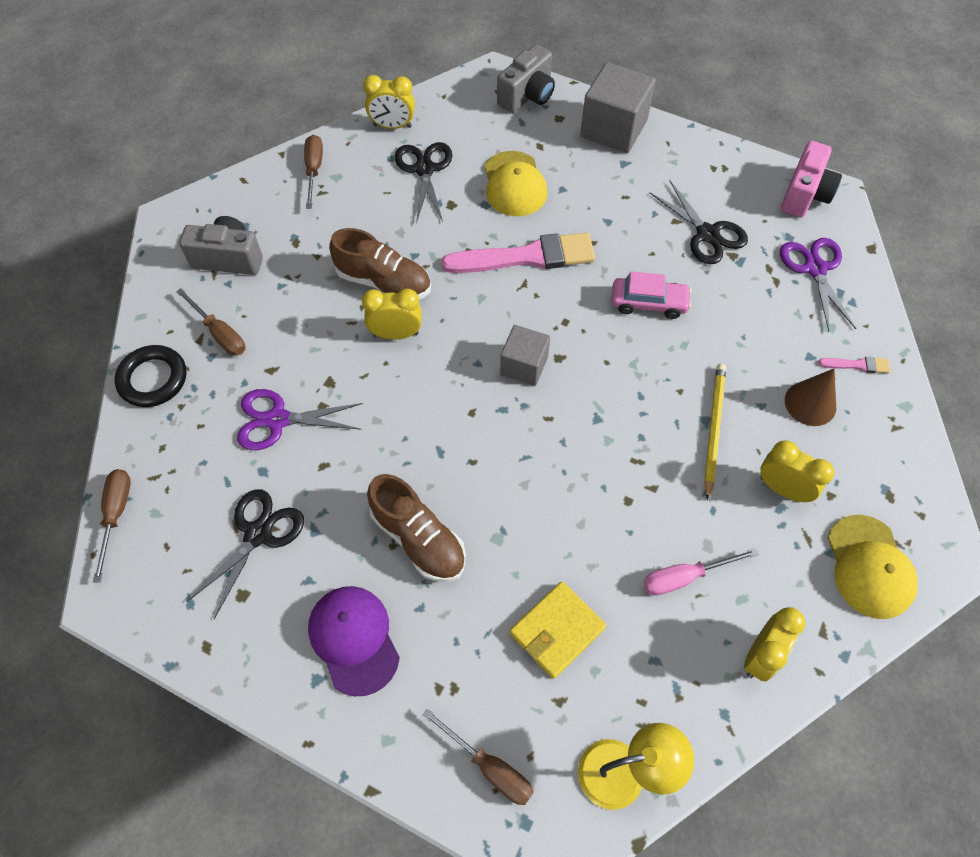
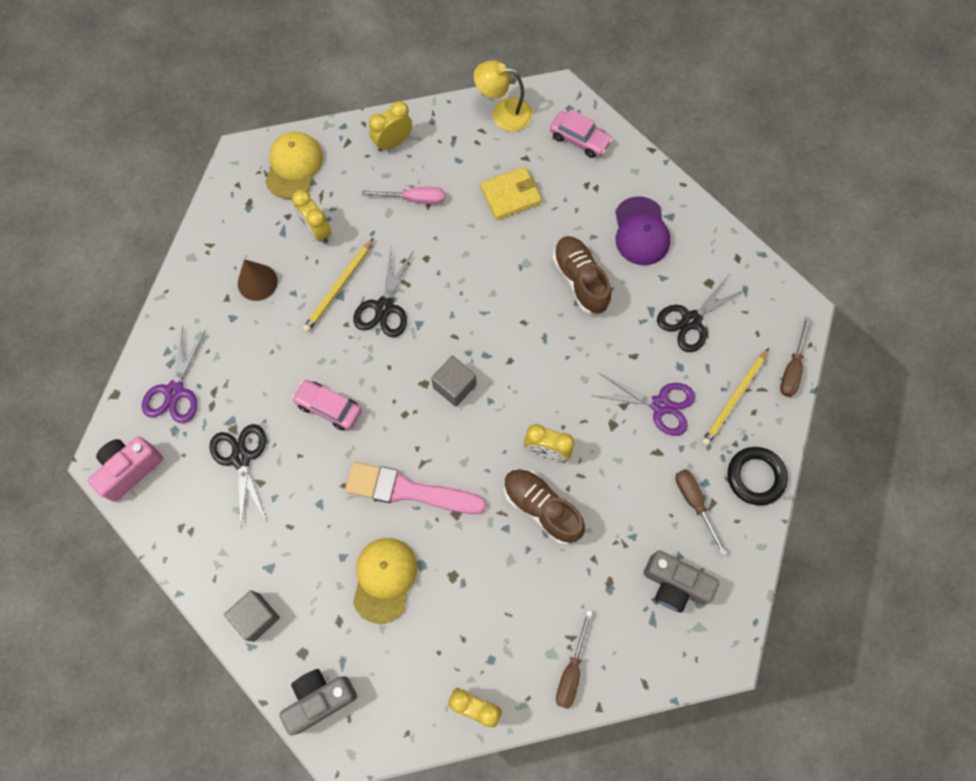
camera: 160 degrees left, 10 degrees up
black scissors [395,142,452,224] -> black scissors moved to [353,249,413,337]
brown screwdriver [423,709,534,805] -> pink car [550,109,613,158]
grey cube [580,62,656,153] -> grey cube [224,590,280,642], size x0.62
pink brush [818,357,890,373] -> none
none -> yellow pencil [702,348,769,446]

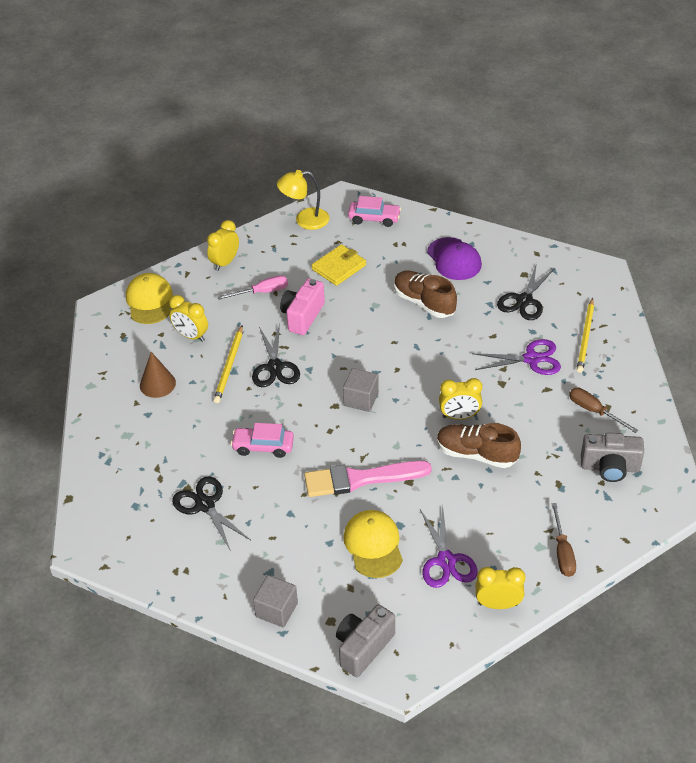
camera: 20 degrees left, 25 degrees down
pink camera [88,436,163,502] -> pink camera moved to [280,279,325,335]
purple scissors [142,327,205,423] -> purple scissors moved to [420,506,478,588]
black ring [728,447,788,505] -> none
brown screwdriver [780,317,811,397] -> none

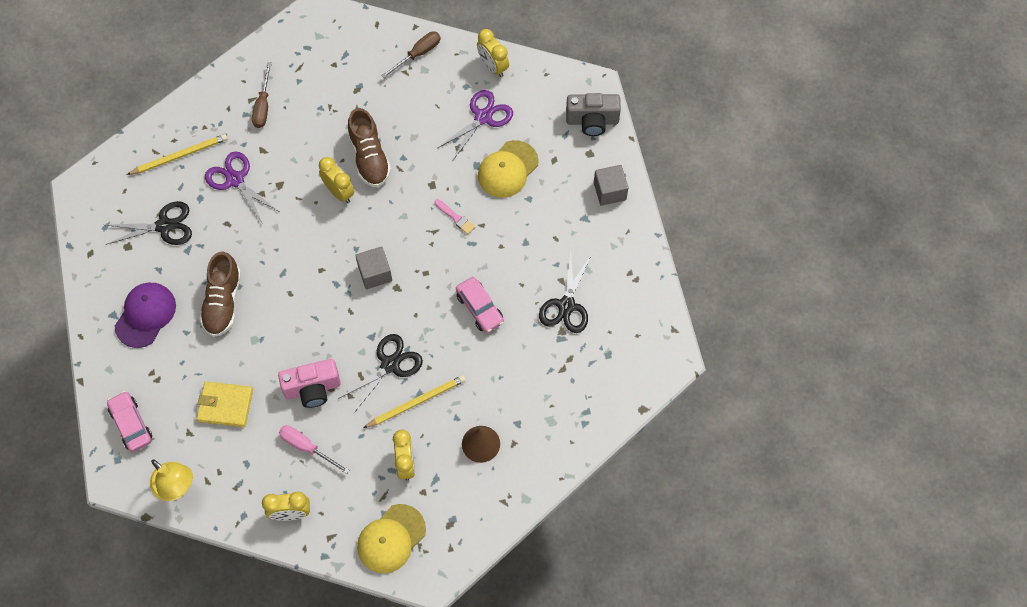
camera: 130 degrees left, 20 degrees up
pink brush [304,461,432,497] -> pink brush [435,199,475,234], size x0.43
grey camera [581,433,644,482] -> none

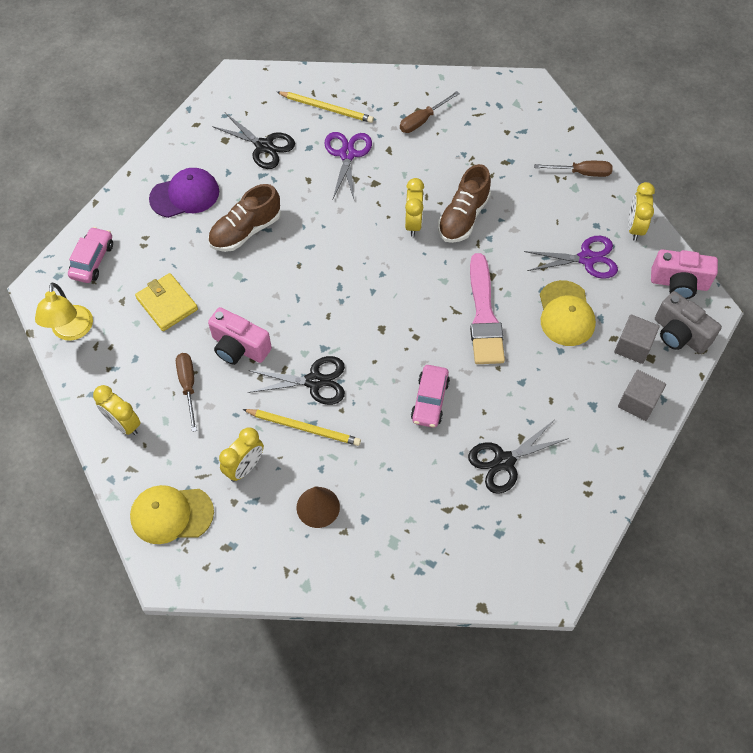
camera: 45 degrees right, 5 degrees down
pink screwdriver [279,425,349,474] -> brown screwdriver [176,353,197,432]
grey cube [355,247,392,289] -> grey cube moved to [614,315,659,364]
pink brush [435,199,475,234] -> pink brush [470,253,505,364], size x2.35
yellow cap [478,140,539,198] -> yellow cap turned 90 degrees counterclockwise [540,280,596,346]
none -> pink camera [651,249,718,299]

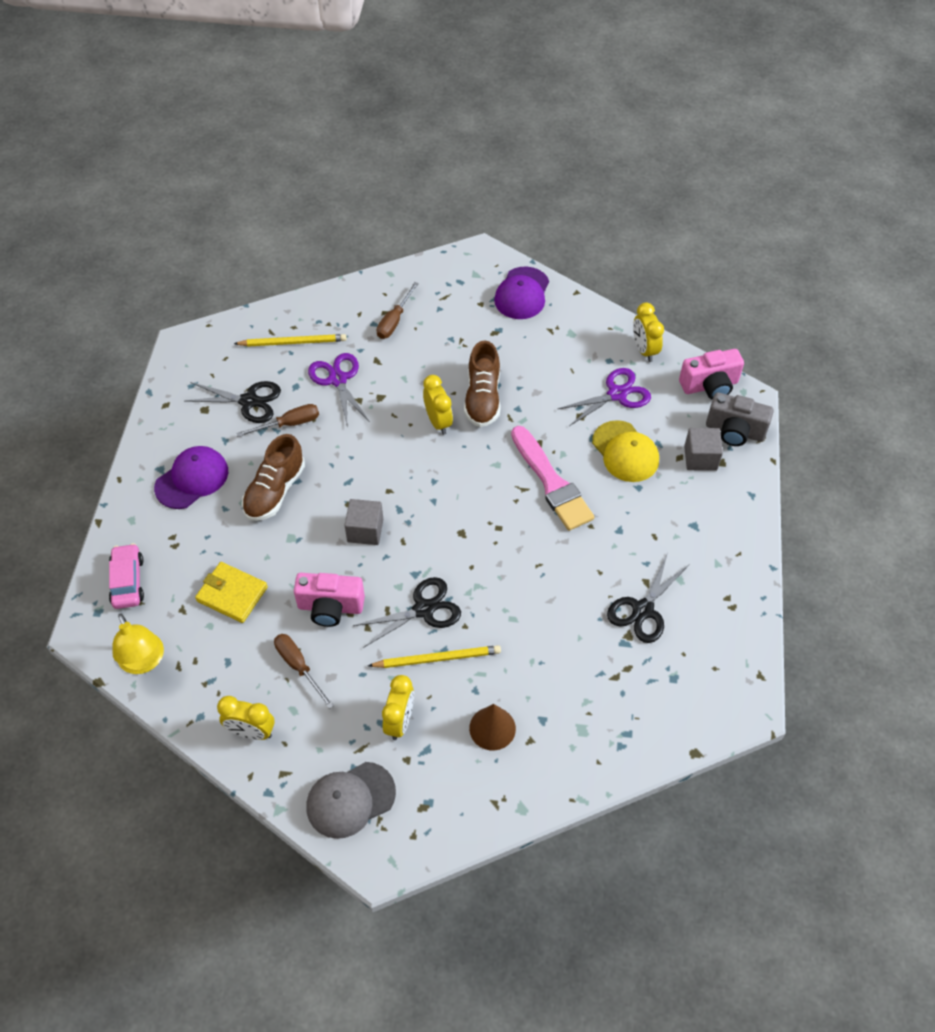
camera: 25 degrees left, 5 degrees down
yellow cap [130,485,214,544] -> grey cap [306,762,396,839]
pink car [411,365,450,428] -> none
brown screwdriver [534,161,613,177] -> brown screwdriver moved to [236,404,319,437]
grey cube [618,370,666,421] -> grey cube moved to [345,499,383,545]
none -> purple cap [494,266,549,319]

